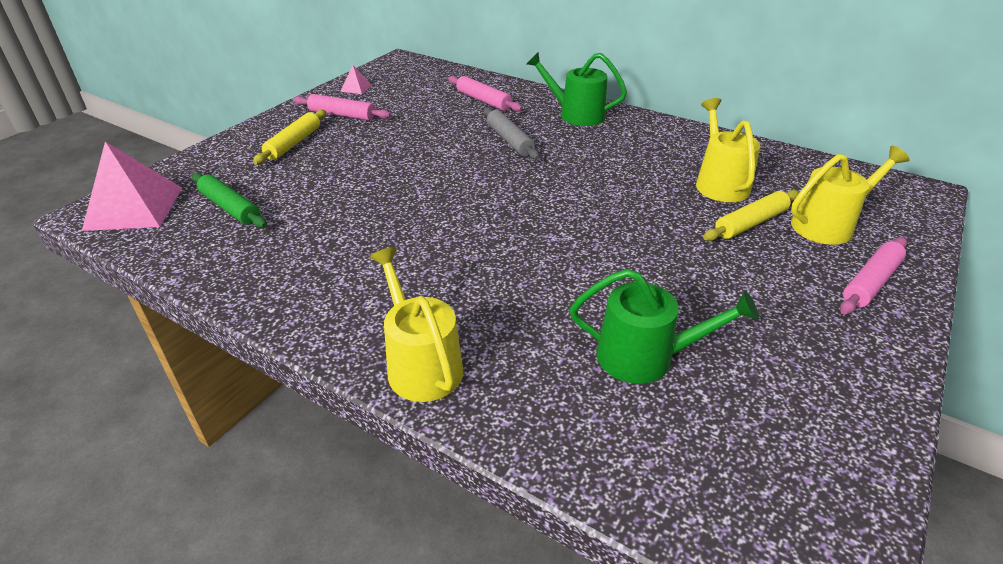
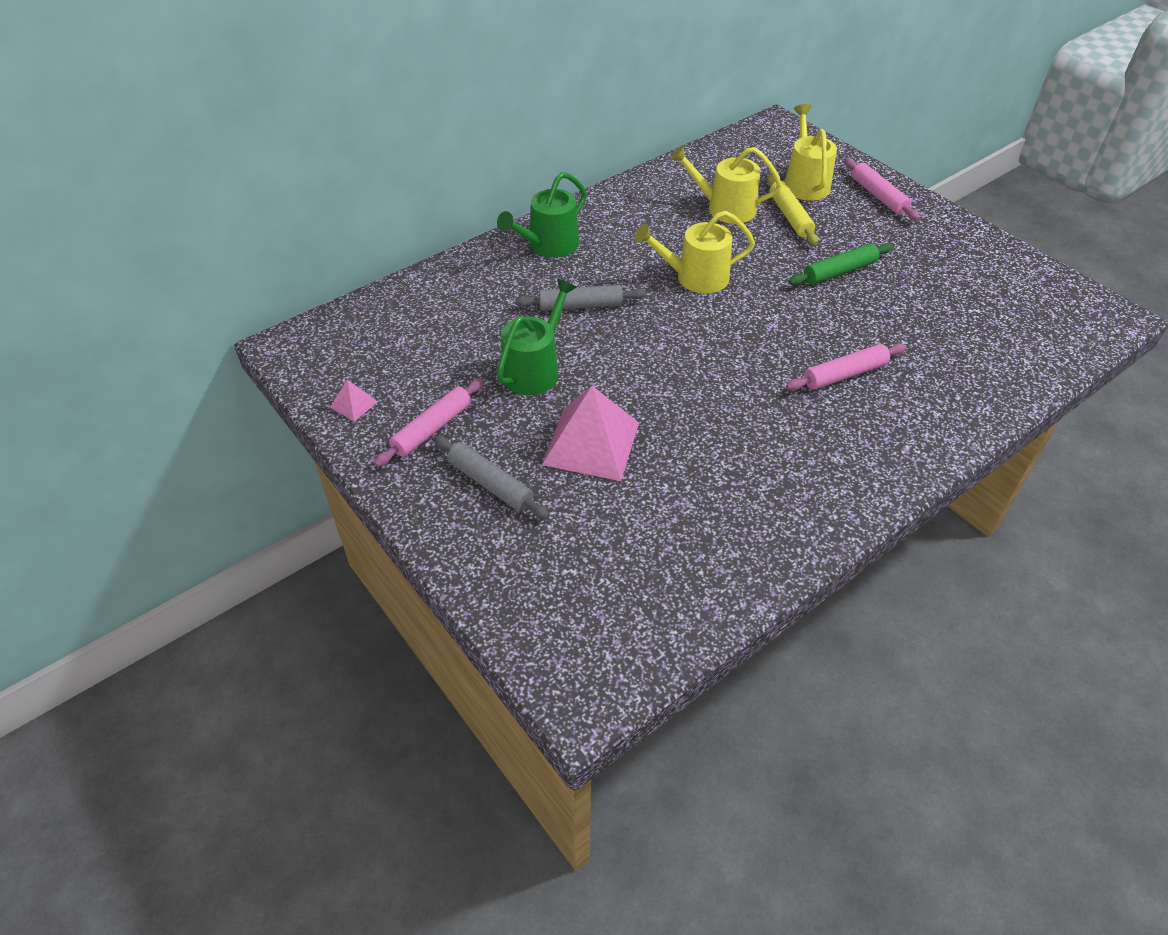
camera: 70 degrees left, 10 degrees up
pink pyramid [82,142,182,231] -> pink pyramid moved to [542,386,639,481]
green rolling pin [192,173,267,228] -> green rolling pin moved to [789,243,893,285]
yellow rolling pin [253,110,326,164] -> grey rolling pin [434,436,550,519]
yellow watering can [370,247,464,402] -> yellow watering can moved to [634,211,755,294]
pink rolling pin [448,76,522,111] -> pink rolling pin moved to [786,343,906,391]
green watering can [570,269,759,384] -> green watering can moved to [496,279,577,395]

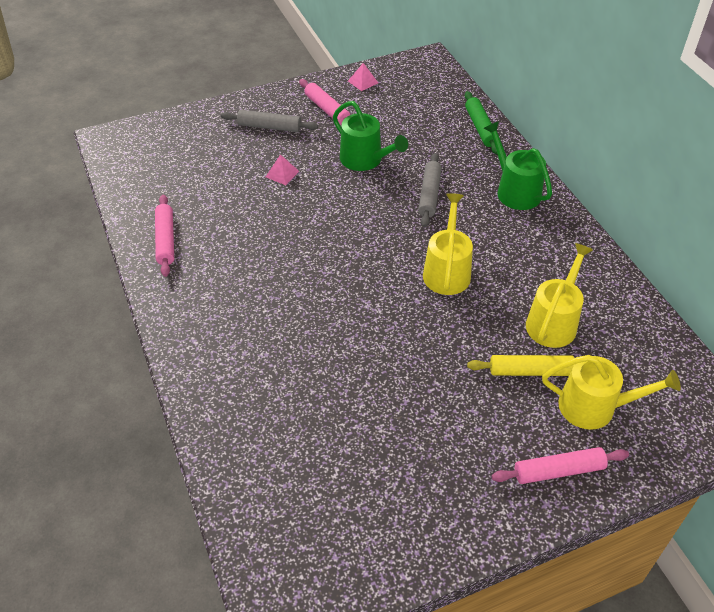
camera: 105 degrees right, 0 degrees up
grey rolling pin [434,436,550,519] -> grey rolling pin turned 45 degrees clockwise [221,110,318,132]
pink pyramid [542,386,639,481] -> pink pyramid [266,154,299,185], size x0.44
pink rolling pin [786,343,906,391] -> pink rolling pin moved to [155,195,174,277]
green rolling pin [789,243,893,285] -> green rolling pin moved to [465,91,497,154]

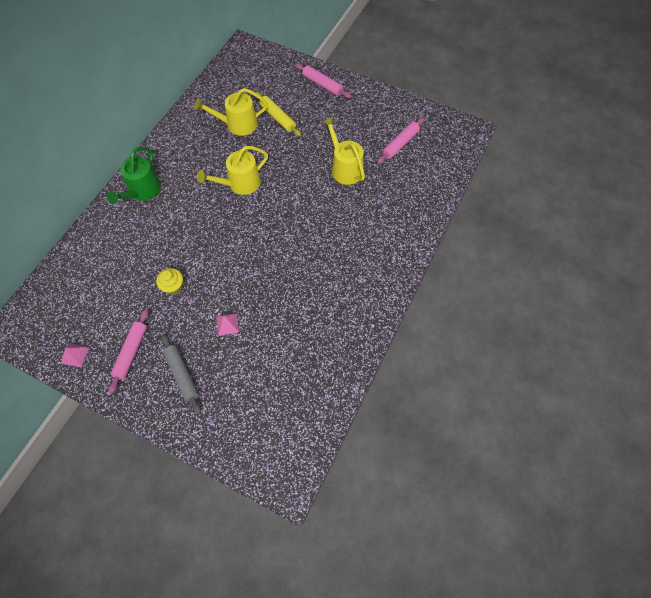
camera: 130 degrees left, 15 degrees up
pink rolling pin [155,195,174,277] -> pink rolling pin moved to [377,117,424,164]
green watering can [333,101,408,171] -> yellow cupcake [156,268,183,295]
grey rolling pin [418,153,442,227] -> none
green rolling pin [465,91,497,154] -> none
yellow watering can [542,355,681,430] -> yellow watering can moved to [322,117,365,185]

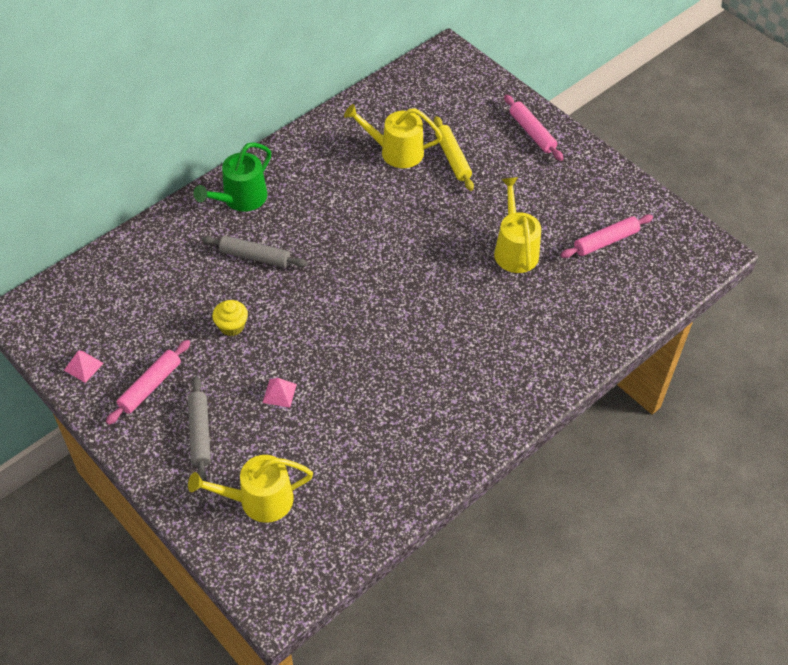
camera: 20 degrees right, 10 degrees down
yellow watering can [197,146,268,195] -> yellow watering can moved to [188,455,313,523]
none -> grey rolling pin [202,235,308,268]

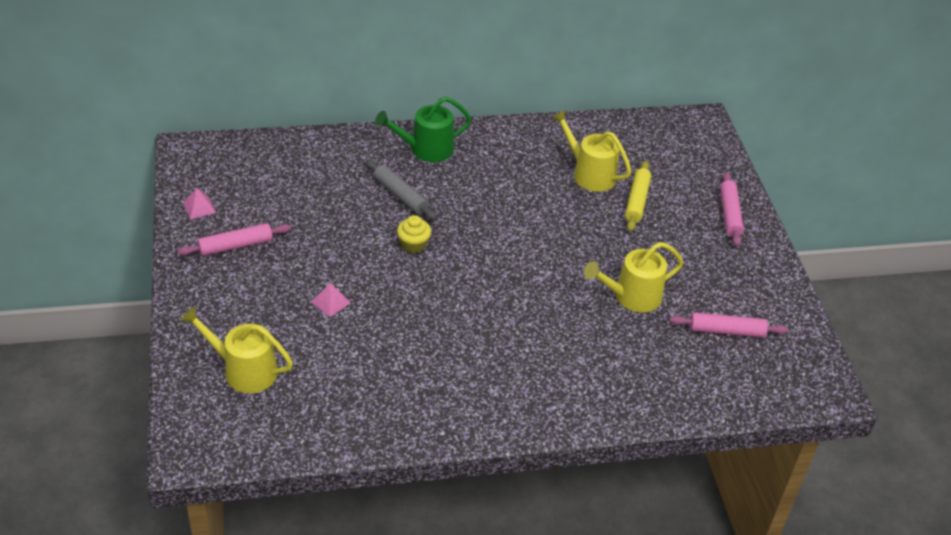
camera: 30 degrees right, 10 degrees down
grey rolling pin [188,376,211,481] -> none
yellow cupcake [212,300,248,336] -> yellow cupcake moved to [397,215,431,253]
yellow watering can [494,177,541,273] -> yellow watering can turned 135 degrees counterclockwise [584,242,683,313]

